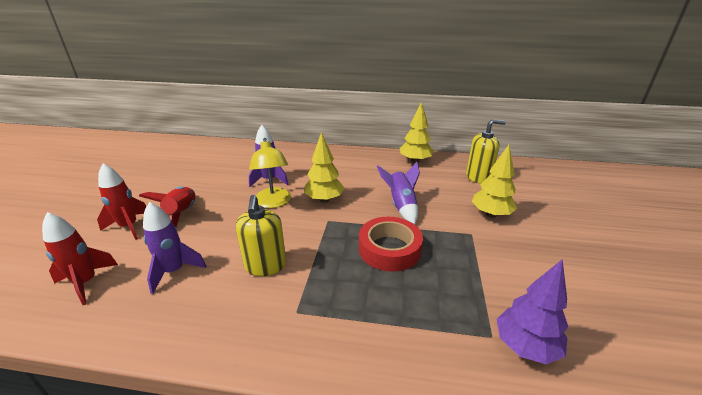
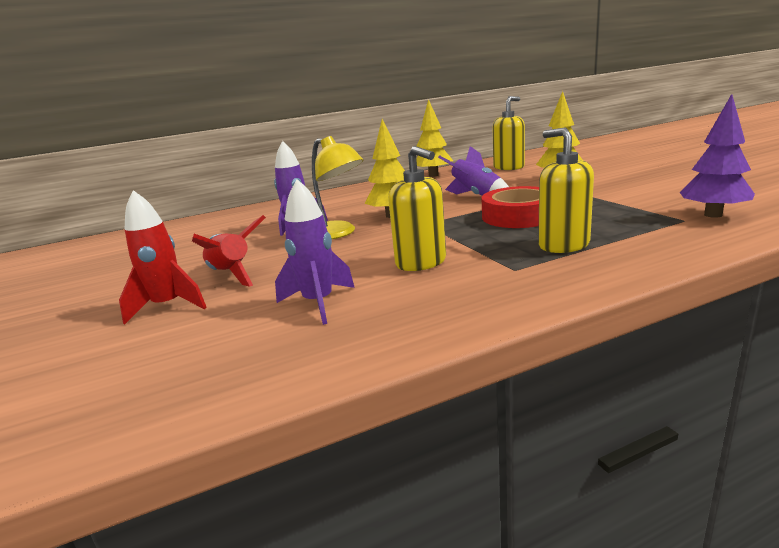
camera: 30 degrees left, 10 degrees down
red rocket [42,212,118,305] -> none
none -> yellow soap dispenser [538,128,594,253]

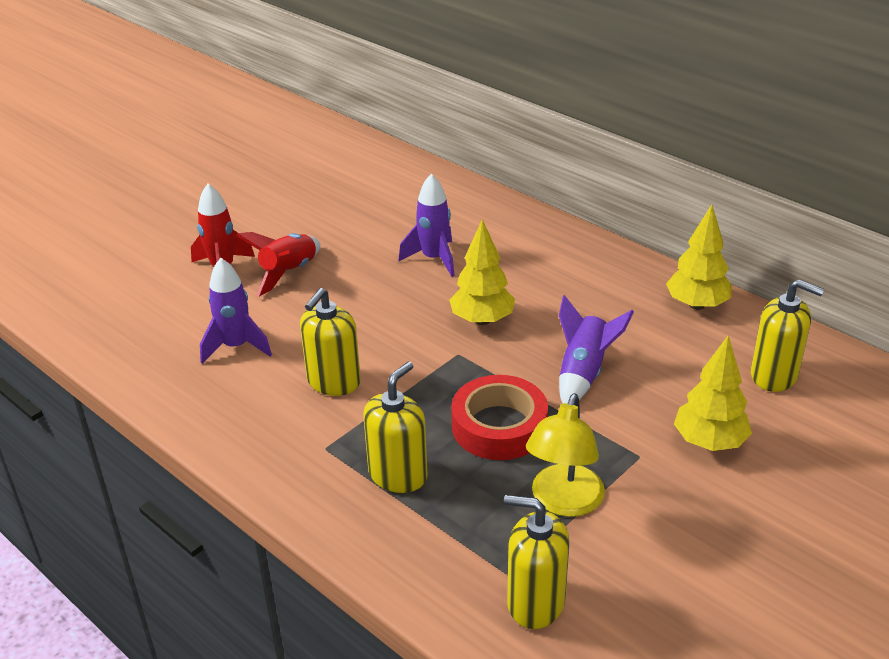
camera: 65 degrees right, 15 degrees up
yellow lamp [312,136,364,239] -> yellow lamp moved to [526,393,605,517]
purple tree [680,94,755,218] -> yellow soap dispenser [504,495,570,629]

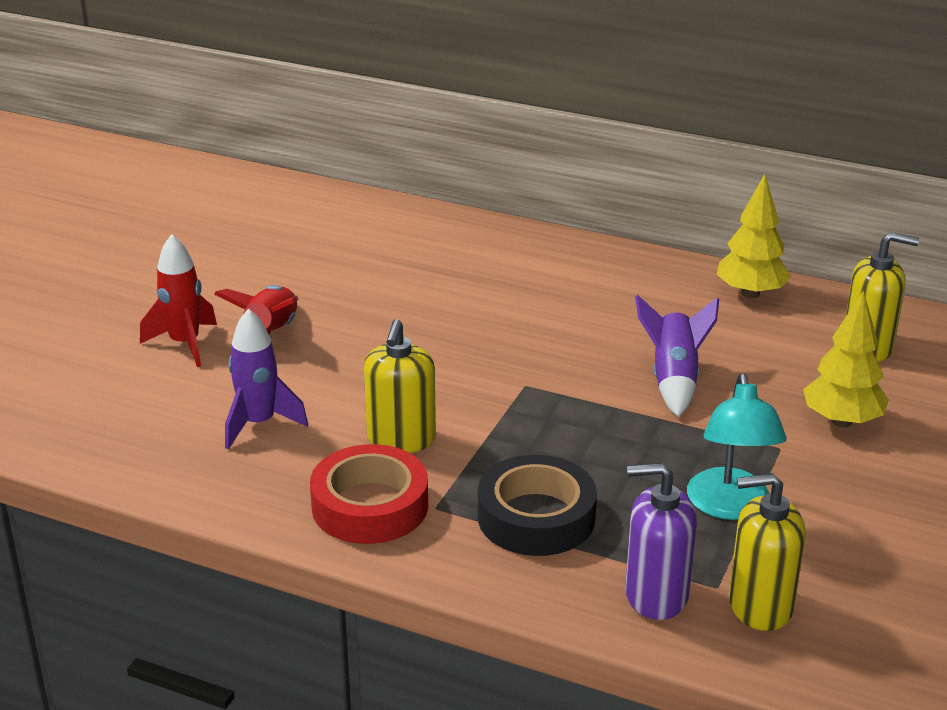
camera: 20 degrees left, 5 degrees down
yellow soap dispenser [363,361,427,493] -> black tape [478,455,597,556]
purple rocket [399,174,455,277] -> none
yellow tree [449,219,515,325] -> none
red tape [451,375,548,460] -> red tape moved to [310,444,428,544]
yellow lamp [526,393,605,517] -> turquoise lamp [687,373,787,520]
none -> purple soap dispenser [625,463,697,620]

